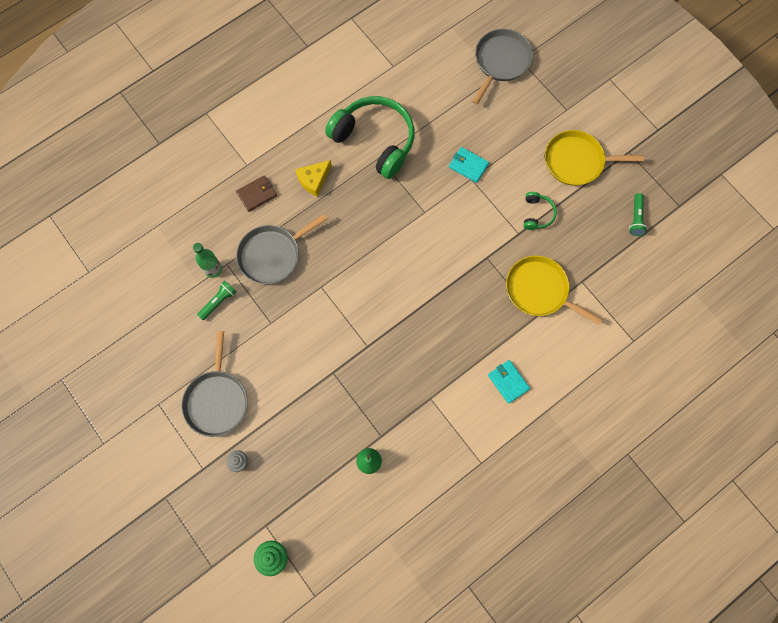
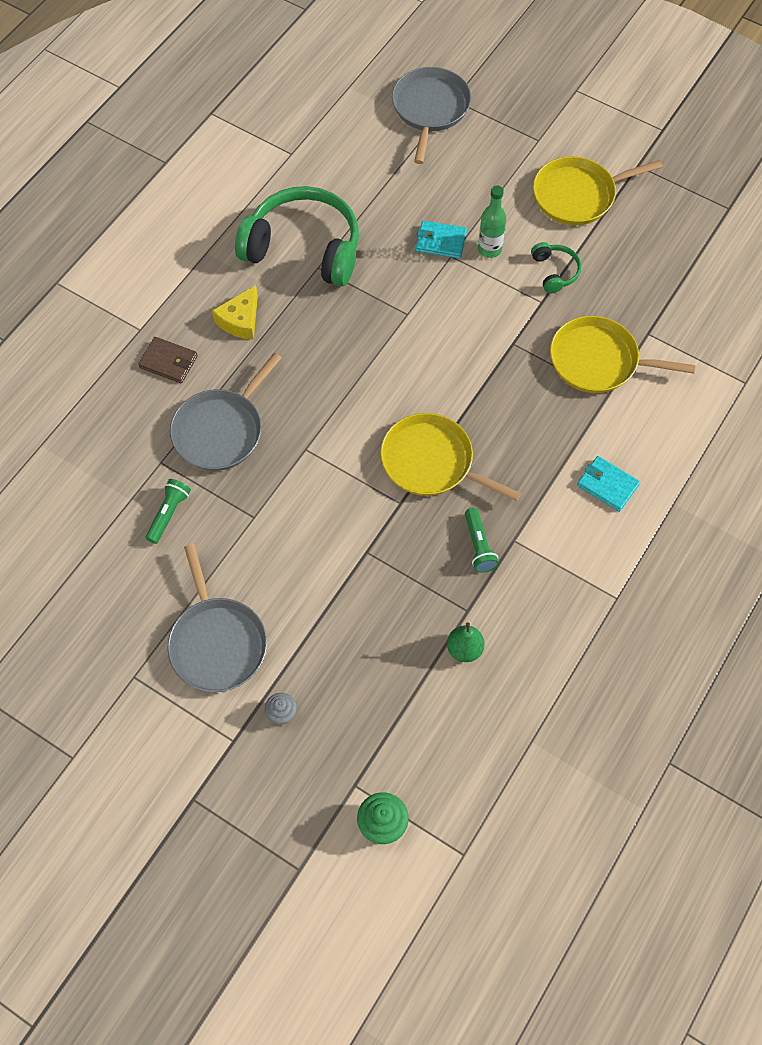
camera: 20 degrees left, 10 degrees down
green bottle [193,243,222,278] -> green bottle moved to [478,186,506,258]
brown wallet [236,175,277,212] -> brown wallet turned 75 degrees clockwise [138,337,198,383]
green flashlight [629,193,647,236] -> green flashlight moved to [465,508,499,573]
none -> yellow pan [380,413,521,501]

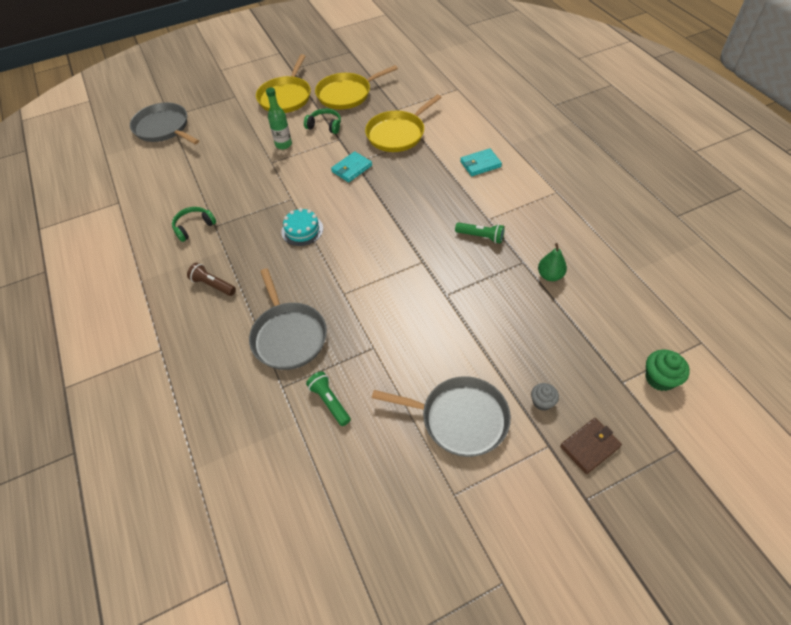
camera: 55 degrees left, 10 degrees down
brown wallet [138,337,198,383] -> brown wallet moved to [560,418,622,474]
yellow cheese [212,285,258,340] -> brown flashlight [187,263,236,296]
green headphones [235,186,359,287] -> green headphones [172,207,216,242], size x0.44
yellow pan [380,413,521,501] -> yellow pan moved to [315,65,398,110]
turquoise wallet [416,221,467,259] -> turquoise wallet moved to [331,151,372,182]
none -> turquoise cake [281,208,323,246]

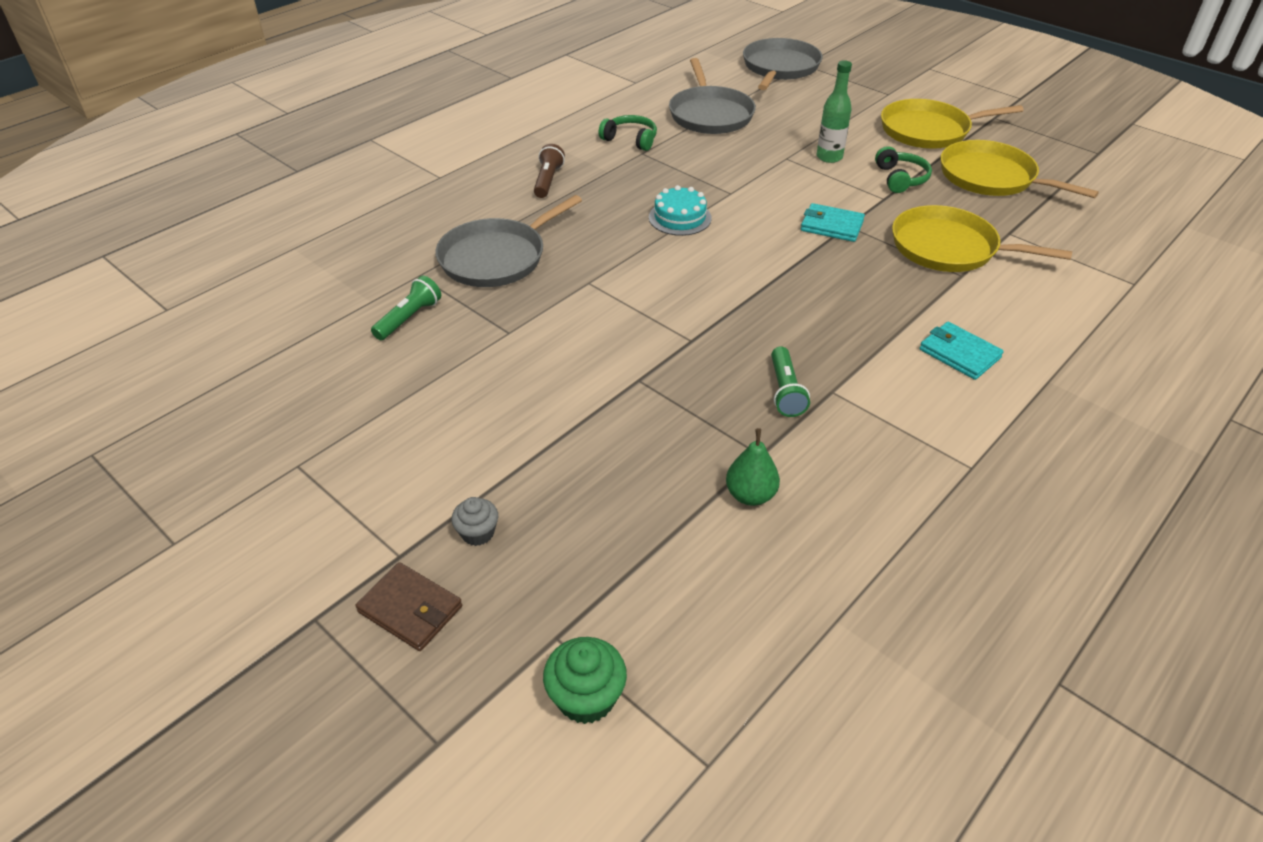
camera: 65 degrees right, 10 degrees down
grey pan [372,376,511,457] -> grey pan moved to [669,58,756,134]

